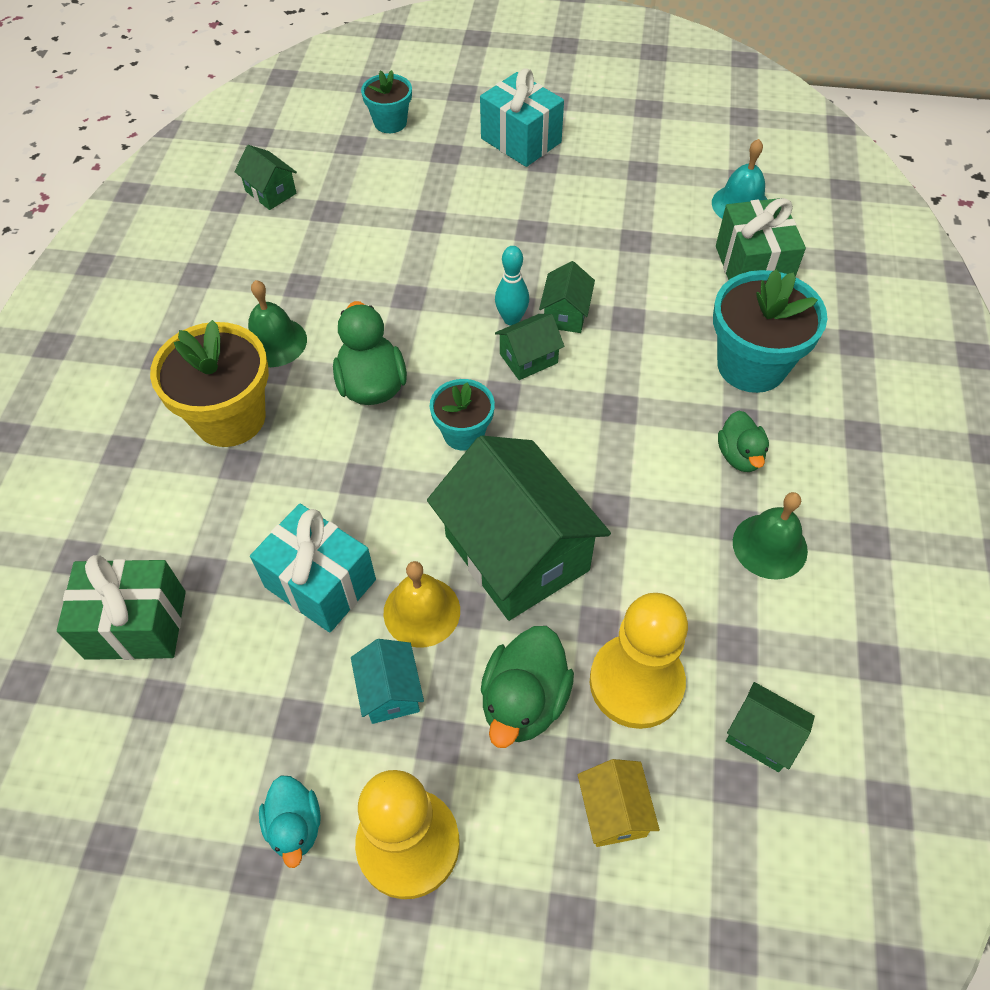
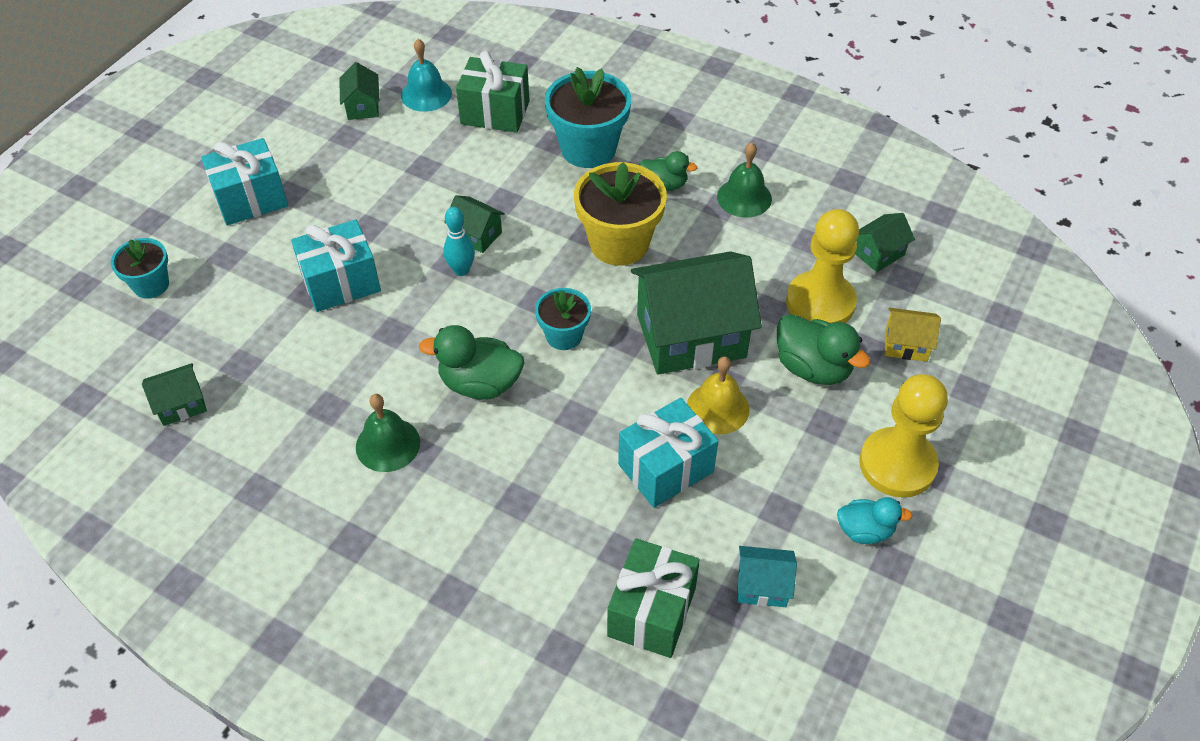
camera: 70 degrees left, 5 degrees down
yellow flower pot [150,320,269,447] -> yellow flower pot moved to [574,162,667,266]
turquoise house [351,639,424,724] -> turquoise house moved to [737,546,797,607]
green house [495,314,564,380] -> green house moved to [339,62,379,120]
none -> turquoise gift [291,219,381,312]

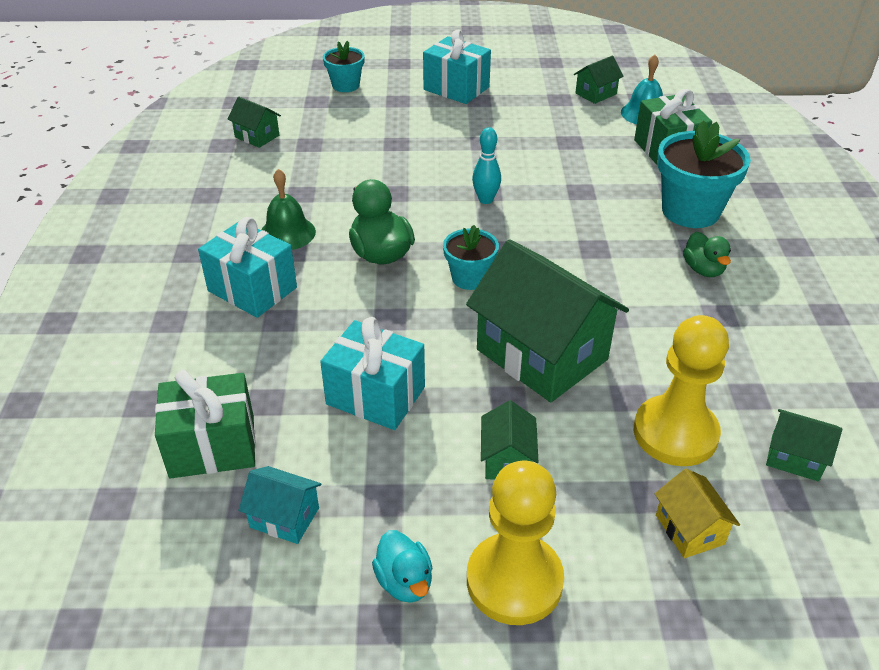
camera: 60 degrees right, 10 degrees down
turquoise gift [291,219,381,312] -> turquoise gift moved to [198,217,297,318]
green house [444,195,505,253] -> green house moved to [481,400,538,480]
yellow flower pot [574,162,667,266] -> none
yellow bell [687,356,749,435] -> none
green bell [717,143,772,218] -> none
turquoise house [737,546,797,607] -> turquoise house turned 45 degrees counterclockwise [238,466,322,544]
green duck [777,314,870,385] -> none

